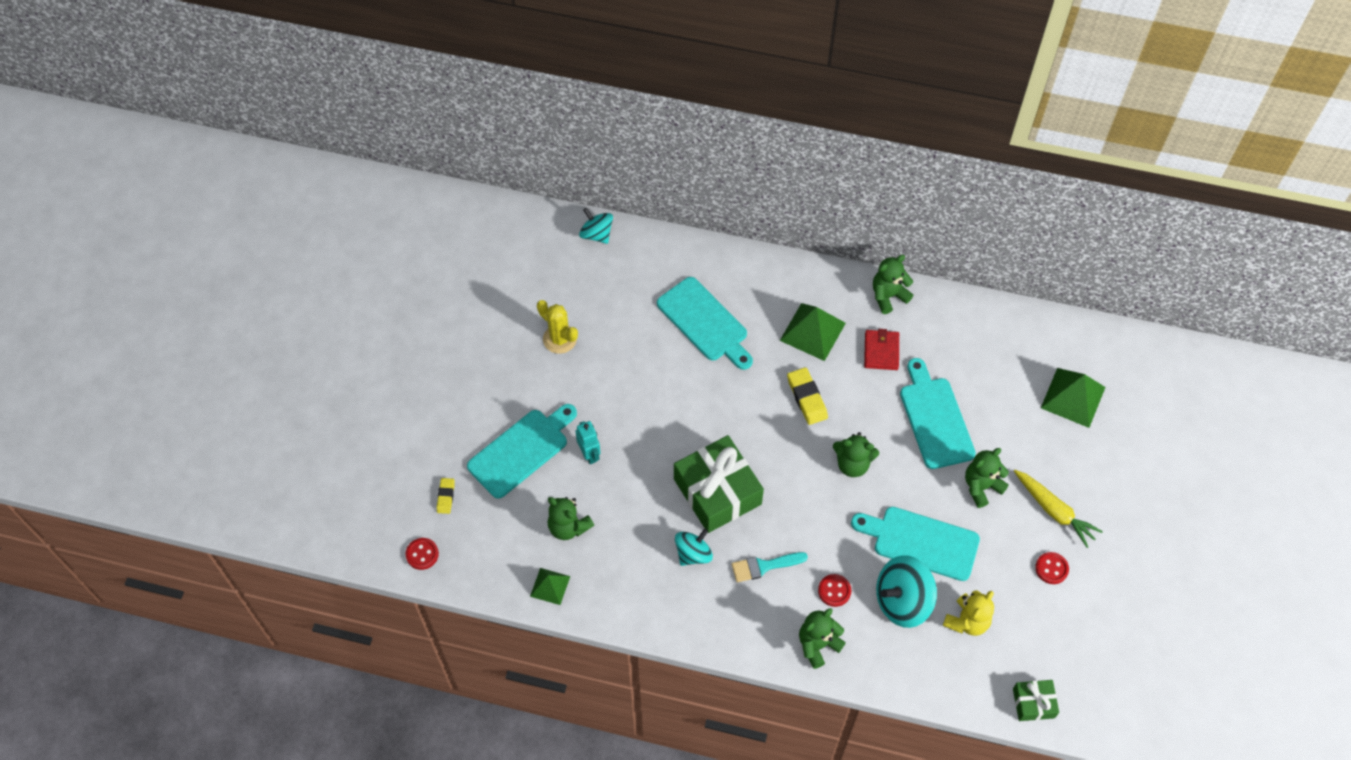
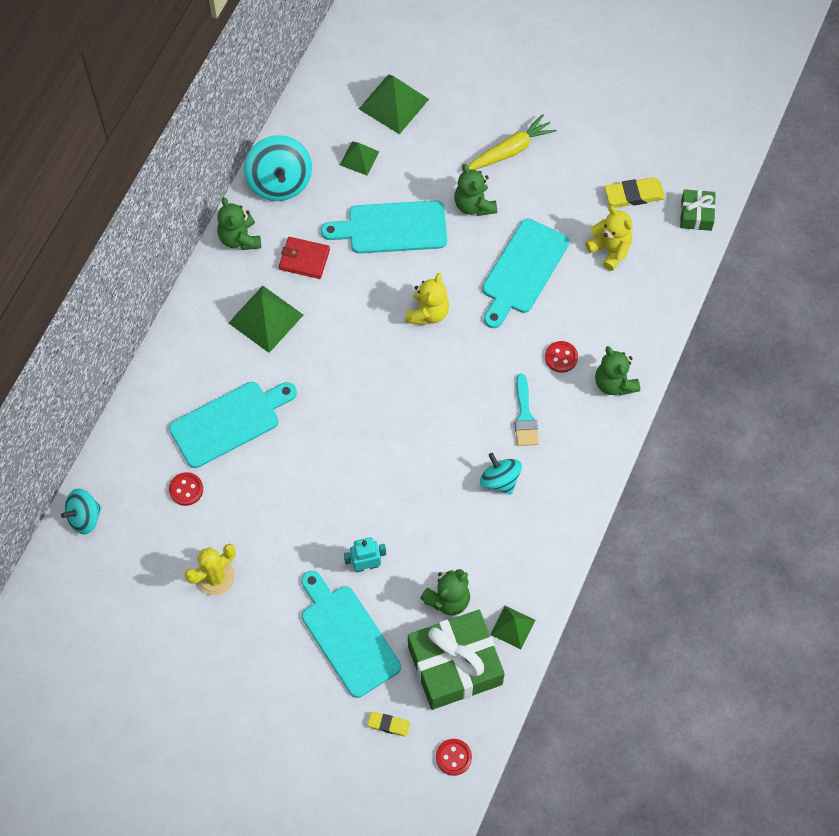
camera: 80 degrees left, 5 degrees up
green gift [674,435,764,533] -> green gift moved to [408,610,505,710]
yellow eraser [787,367,828,425] -> yellow eraser moved to [605,178,665,207]
green teddy bear [833,432,879,477] -> yellow teddy bear [405,273,449,325]
turquoise spinning top [876,555,937,628] -> turquoise spinning top moved to [244,135,312,201]
red button [1035,552,1069,584] -> red button moved to [169,472,203,506]
none -> green pyramid [340,141,379,175]

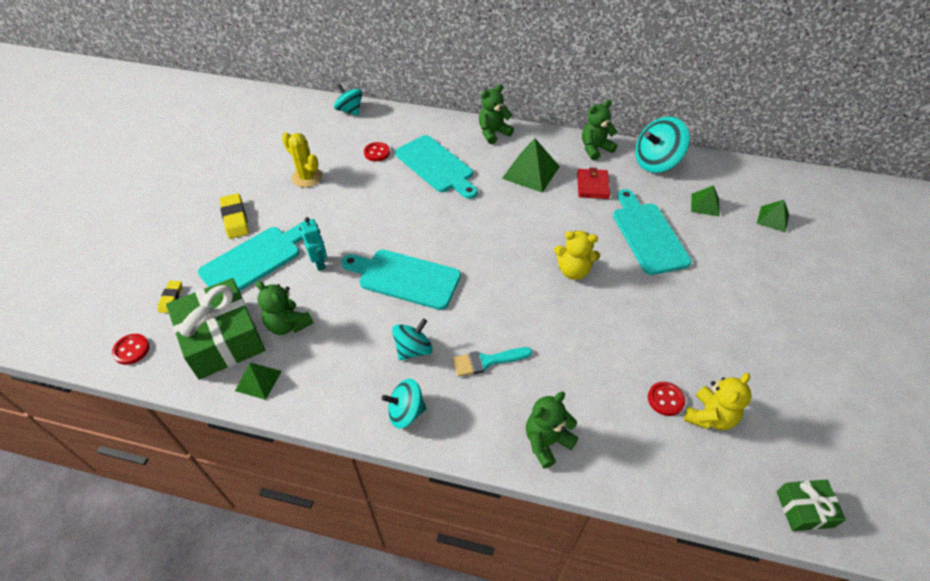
camera: 80 degrees right, 15 degrees down
green pyramid [359,74,429,134] -> green pyramid [757,200,789,233], size x0.59
green teddy bear [454,164,497,216] -> green teddy bear moved to [479,84,514,144]
yellow carrot [468,114,557,170] -> none
turquoise cutting board [482,218,569,328] -> turquoise cutting board moved to [341,250,461,310]
red button [545,341,578,373] -> red button moved to [648,382,686,416]
yellow eraser [605,178,665,207] -> yellow eraser moved to [220,193,249,239]
none -> turquoise spinning top [381,379,427,429]

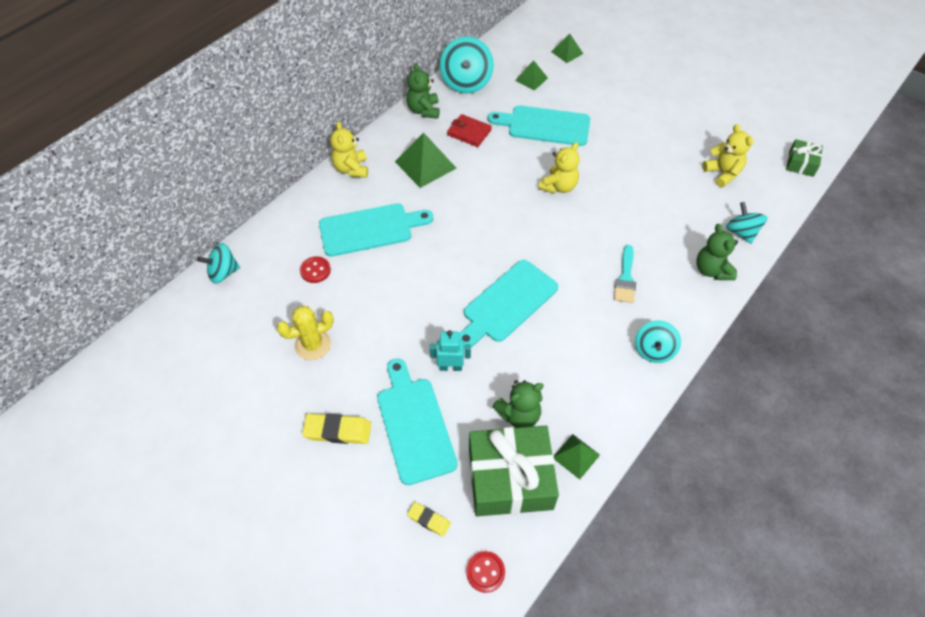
camera: 65 degrees left, 5 degrees up
turquoise spinning top [392,318,433,360] -> turquoise spinning top moved to [726,202,768,243]
green teddy bear [479,84,514,144] -> yellow teddy bear [330,121,368,178]
red button [648,382,686,416] -> none

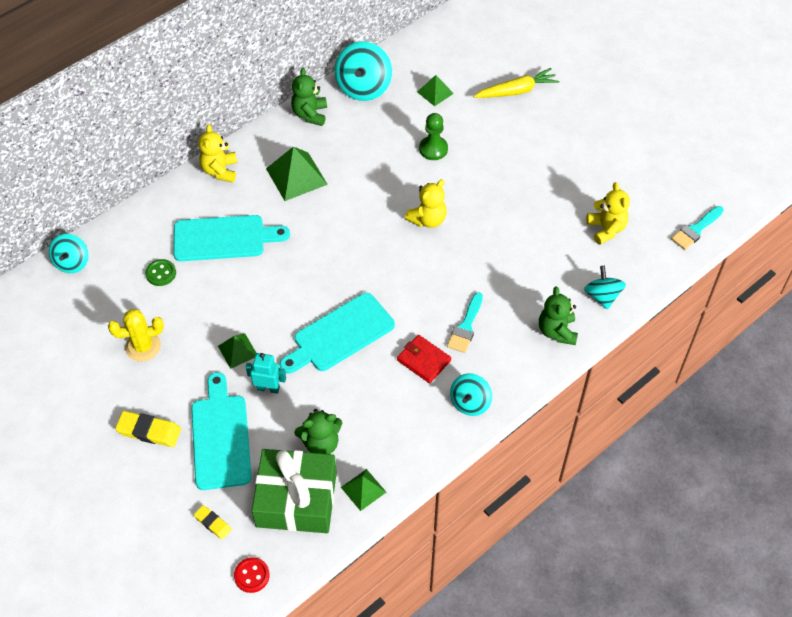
camera: 10 degrees right, 0 degrees up
turquoise spinning top [197,243,240,284] -> turquoise spinning top turned 75 degrees counterclockwise [49,234,89,273]
red button [300,256,331,283] -> green button [145,259,176,286]
red wallet [447,114,492,147] -> red wallet moved to [397,335,451,383]
turquoise cutting board [488,105,590,146] -> green pawn [419,113,448,160]
green pyramid [551,34,583,63] -> green pyramid moved to [218,334,256,369]
green gift [786,139,823,177] -> turquoise brush [671,206,724,250]
none -> yellow carrot [474,68,559,98]

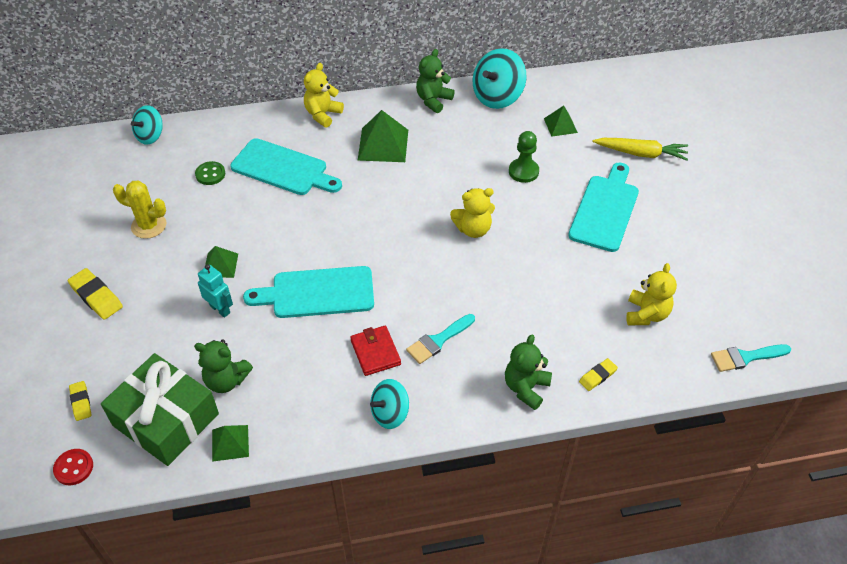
camera: 30 degrees right, 5 degrees down
turquoise cutting board [191,372,252,490] -> turquoise cutting board moved to [568,162,639,252]
turquoise spinning top [584,266,626,310] -> yellow eraser [579,358,618,391]

